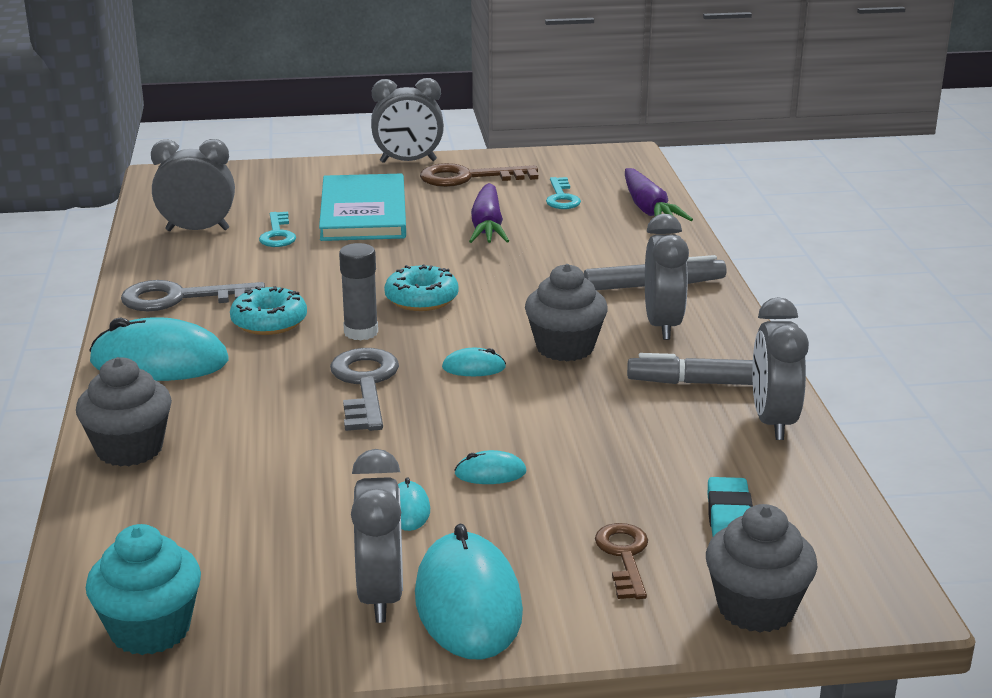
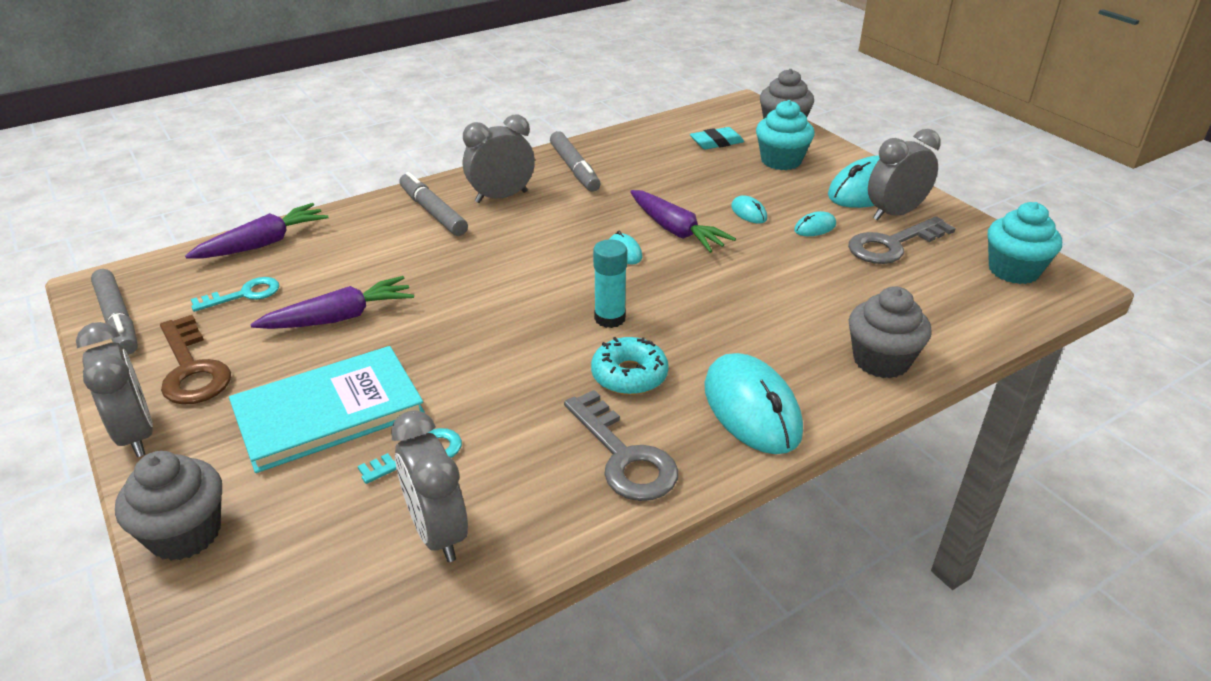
camera: 115 degrees left, 10 degrees up
grey key [330,348,399,431] -> grey key moved to [848,216,956,264]
grey glue stick [339,243,378,341] -> turquoise glue stick [593,239,627,328]
turquoise donut [384,264,459,311] -> none
grey cupcake [525,264,608,361] -> grey cupcake moved to [115,451,222,561]
brown key [595,523,648,599] -> turquoise cupcake [756,100,814,170]
grey clock [752,297,809,440] -> none
none -> grey marker [91,269,138,355]
none -> purple carrot [630,190,736,253]

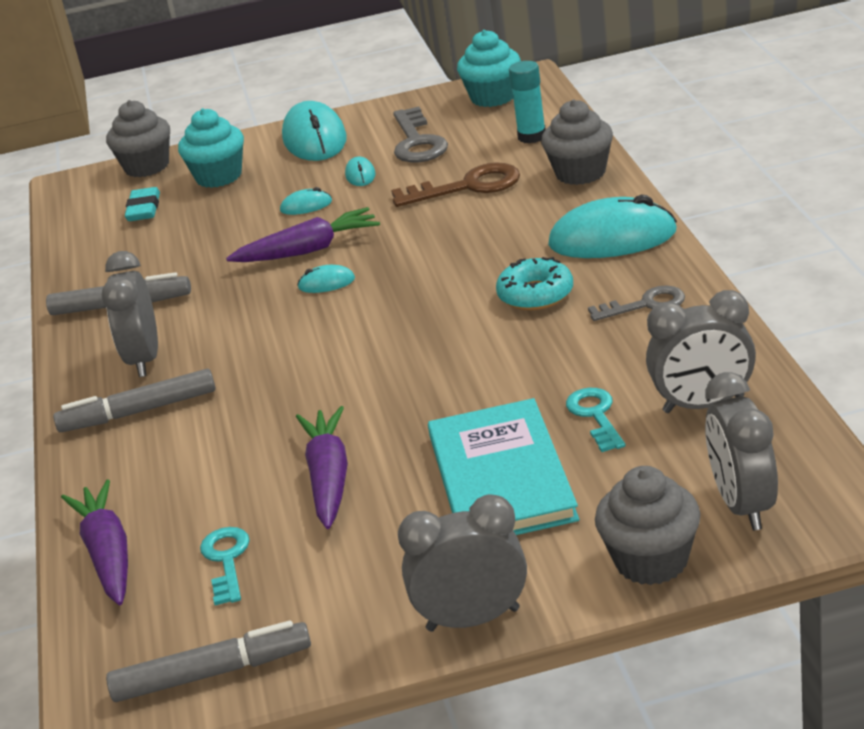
camera: 65 degrees left, 5 degrees down
brown key [160,315,231,405] -> brown key moved to [391,162,520,207]
grey key [564,390,678,501] -> grey key [588,286,685,321], size x0.64
turquoise glue stick [593,239,627,328] -> turquoise glue stick moved to [509,61,546,143]
grey clock [868,129,941,221] -> grey clock moved to [705,372,778,531]

